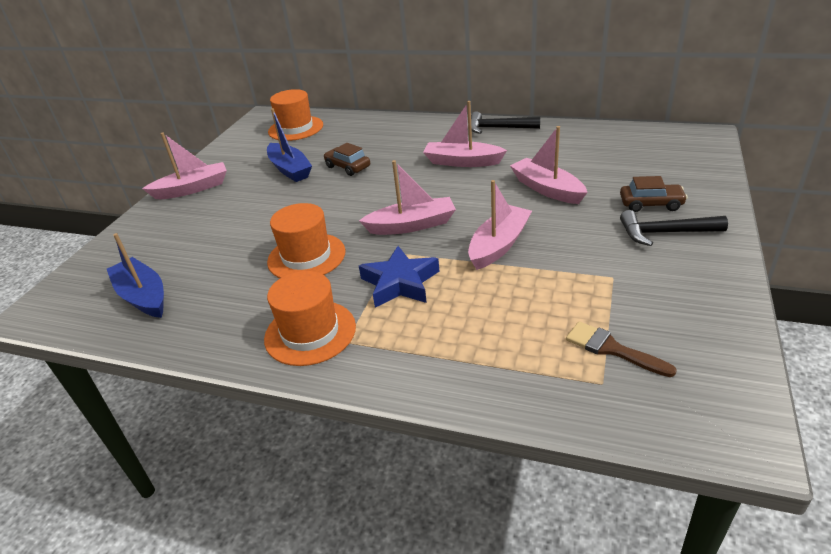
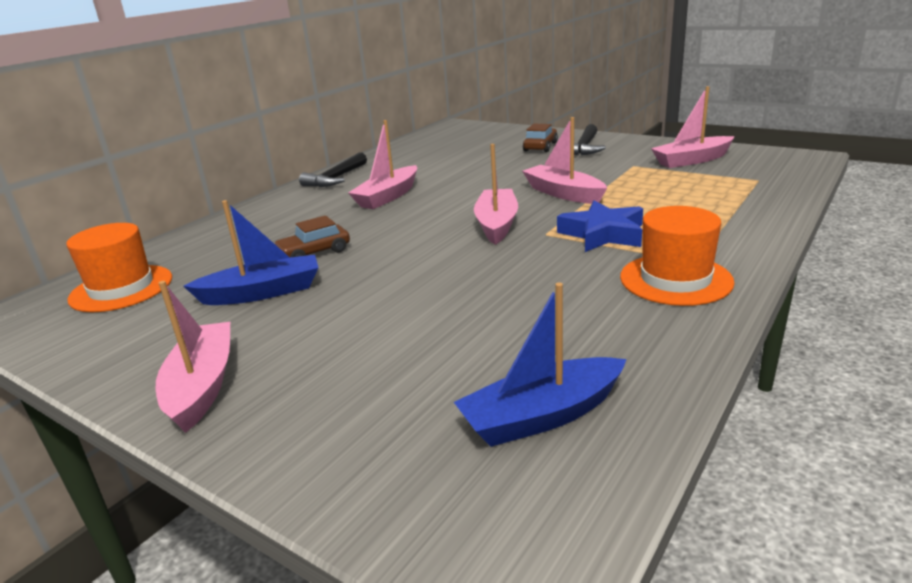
camera: 75 degrees left, 10 degrees down
orange hat [267,203,345,278] -> none
pink boat [510,126,588,204] -> pink boat moved to [651,86,735,168]
brown brush [566,321,677,377] -> none

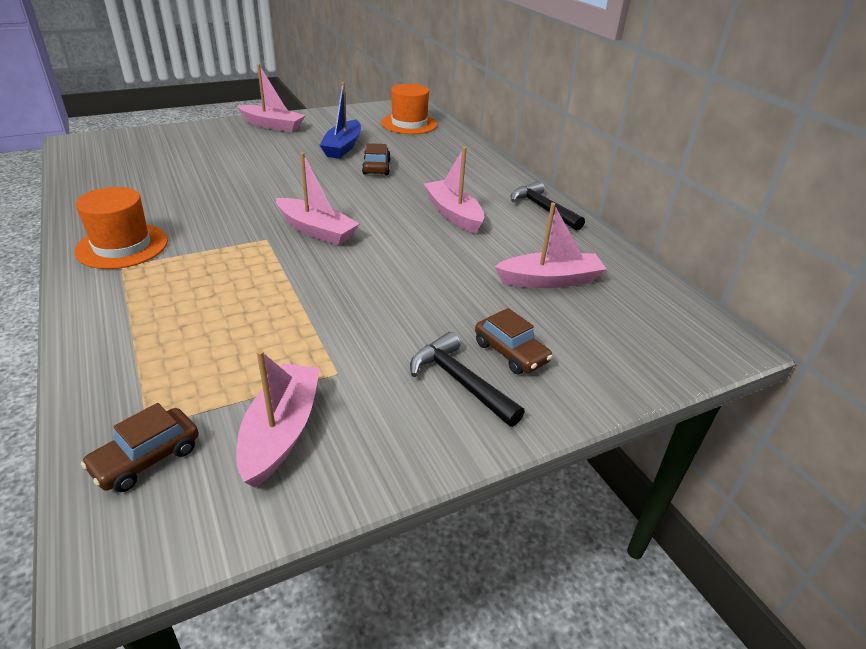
camera: 115 degrees right, 10 degrees up
blue boat [454,283,627,447] -> none
pink boat [522,117,607,204] -> pink boat moved to [494,203,606,288]
blue star [557,201,643,252] -> none
none -> brown car [81,403,199,492]

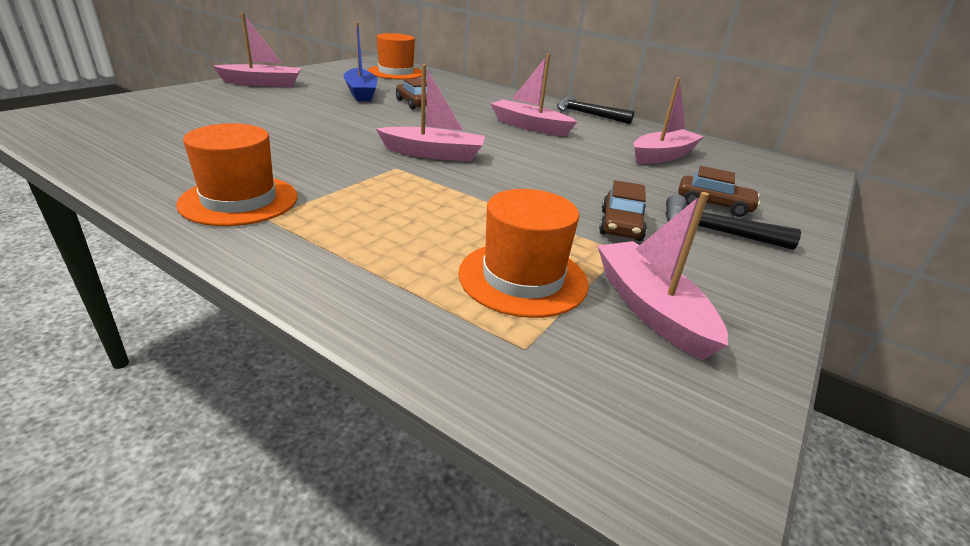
camera: 30 degrees left, 5 degrees down
brown car [81,403,199,492] -> brown car moved to [599,180,647,241]
none -> orange hat [458,189,589,318]

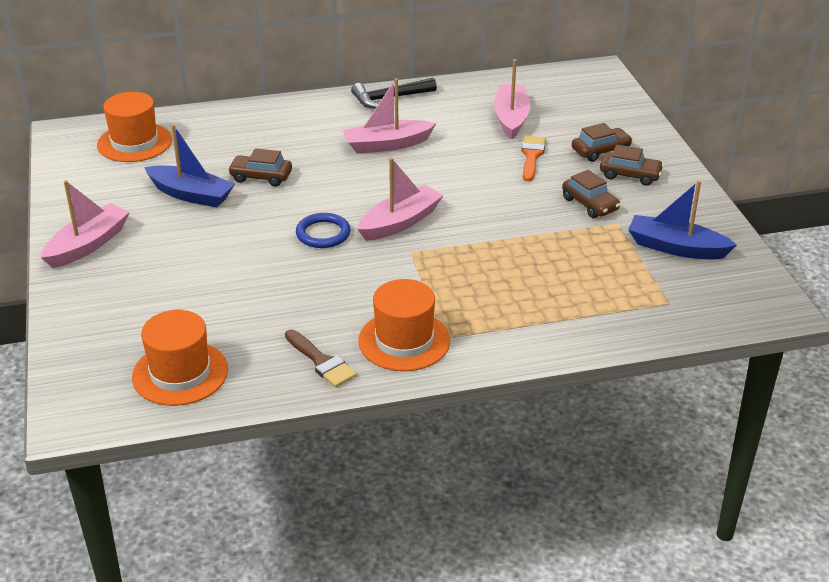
camera: 45 degrees left, 5 degrees up
orange hat [458,189,589,318] -> orange hat moved to [132,310,228,406]
pink boat [597,192,728,360] -> blue boat [628,180,737,260]
black hammer [665,194,801,250] -> brown car [600,145,664,186]
none -> brown brush [285,329,357,387]
none -> blue ring [296,213,350,248]
none -> orange brush [521,136,546,181]

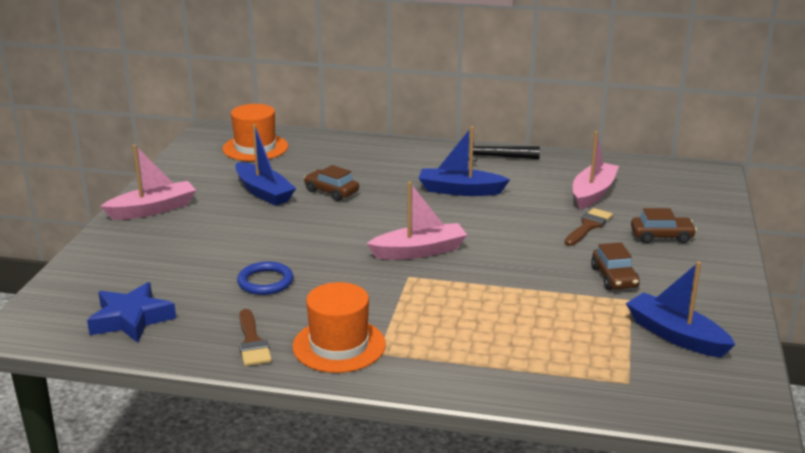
camera: 25 degrees right, 10 degrees down
orange hat [132,310,228,406] -> blue star [87,282,176,343]
blue ring [296,213,350,248] -> blue ring moved to [237,262,294,295]
pink boat [343,78,436,154] -> blue boat [419,126,510,196]
orange brush [521,136,546,181] -> brown brush [564,208,613,246]
brown car [600,145,664,186] -> none

